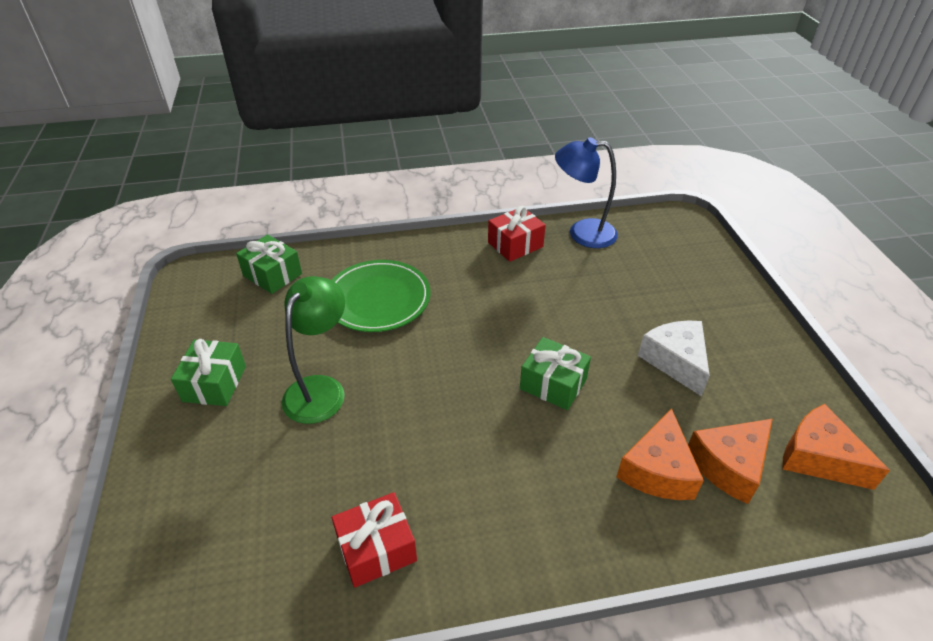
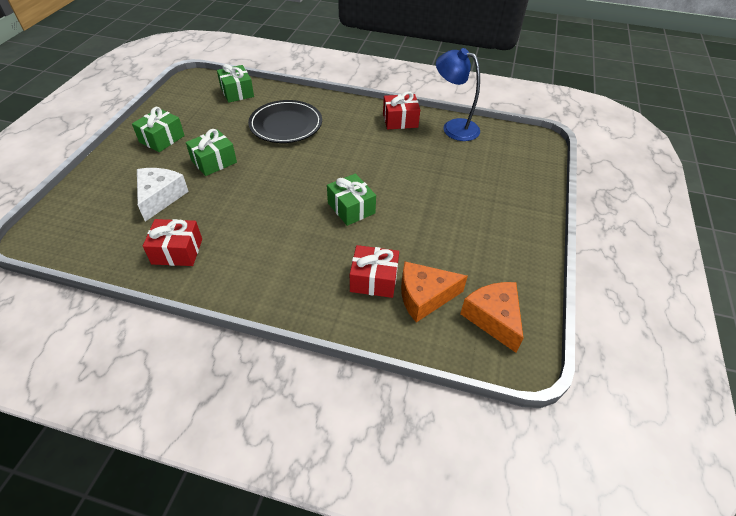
camera: 25 degrees right, 5 degrees up
green lamp [282,276,345,424] -> green gift [186,129,237,176]
green plate [332,260,430,332] -> black plate [248,100,322,143]
orange cheese [616,408,704,500] -> red gift [350,245,399,298]
white cheese [638,321,710,396] -> white cheese moved to [137,168,189,222]

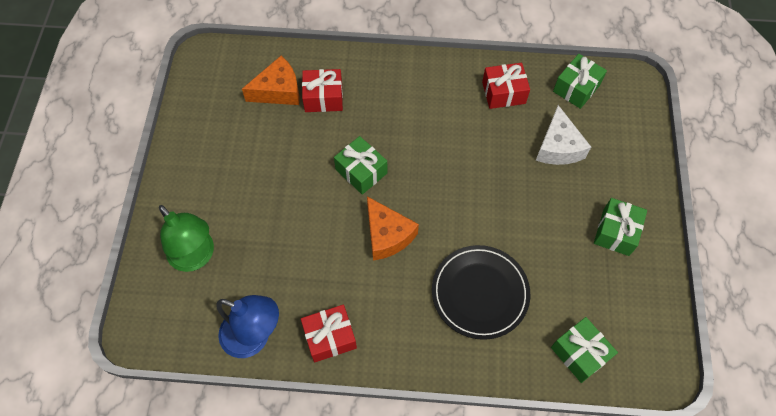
camera: 170 degrees right, 15 degrees up
green gift [186,129,237,176] -> green gift moved to [553,54,607,109]
orange cheese [460,282,524,353] -> orange cheese moved to [367,196,419,261]
none -> green lamp [159,205,214,272]

